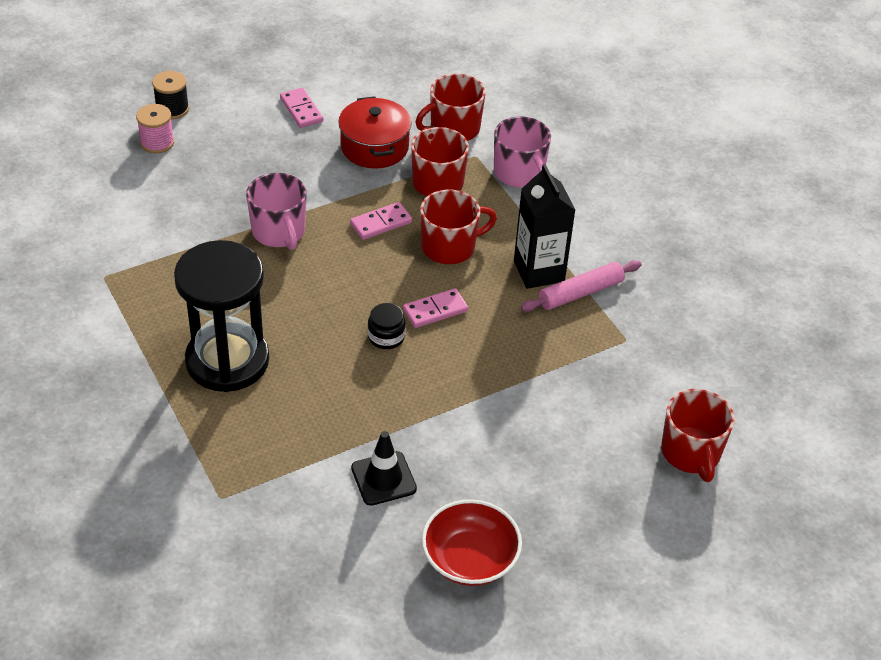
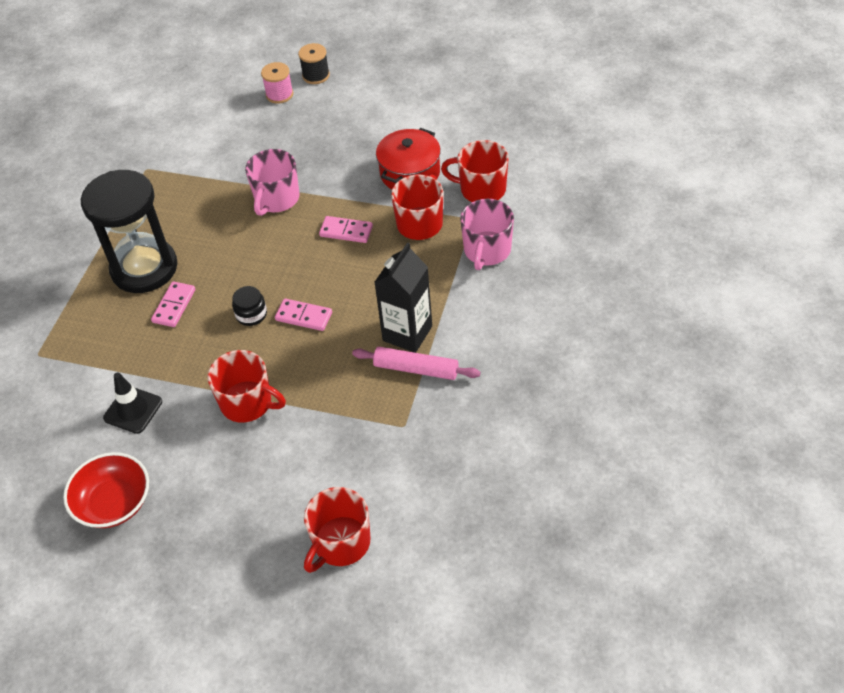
camera: 50 degrees right, 5 degrees up
pink domino [280,88,323,128] -> pink domino moved to [151,281,195,327]
red mug [420,189,497,264] -> red mug moved to [207,350,286,423]

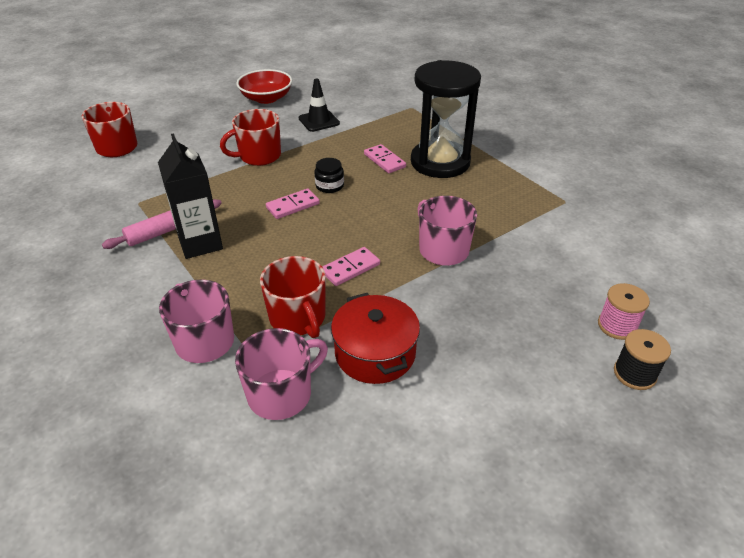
camera: 125 degrees right, 10 degrees down
red mug [441,140,509,202] -> pink mug [235,328,328,420]

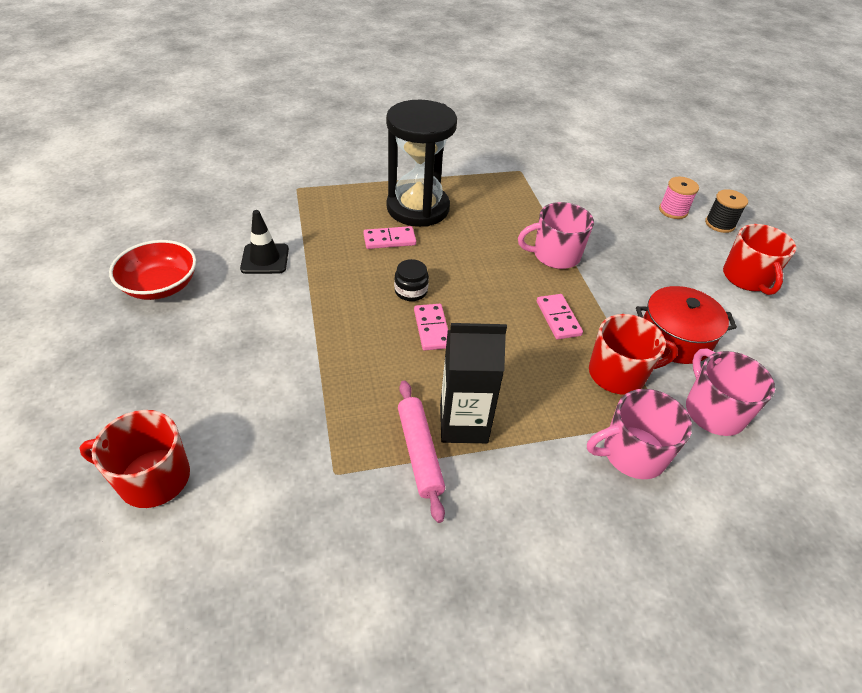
camera: 70 degrees left, 5 degrees up
red mug [220,109,281,166] -> red mug moved to [723,224,797,295]

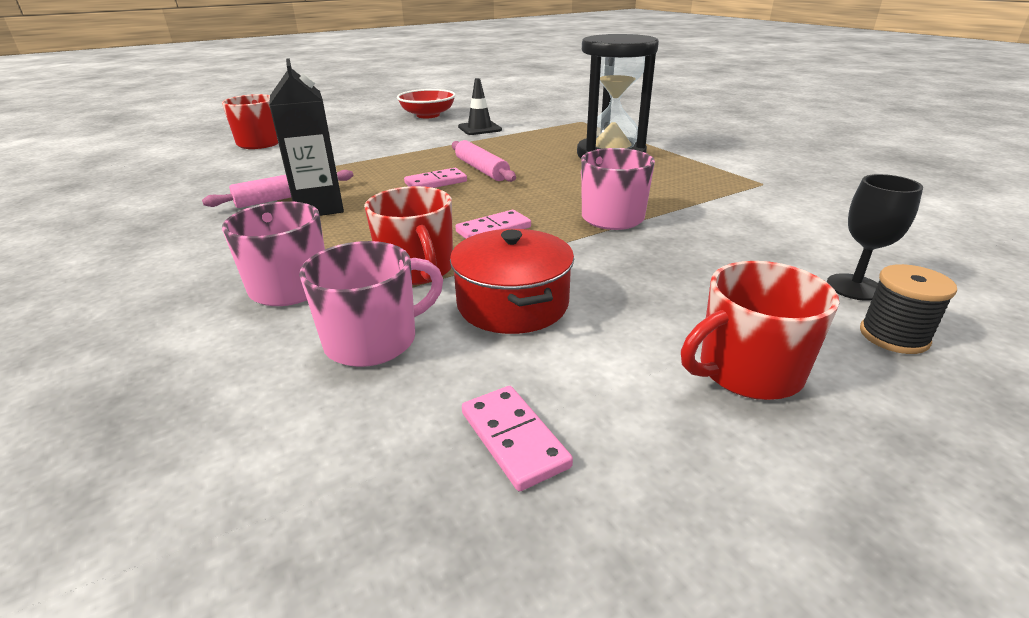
camera: 75 degrees right, 15 degrees down
pink domino [363,226,416,249] -> pink domino moved to [462,386,573,491]
black jar [394,259,429,301] -> pink rolling pin [452,140,516,182]
pink spool [659,177,699,219] -> black goblet [827,174,923,301]

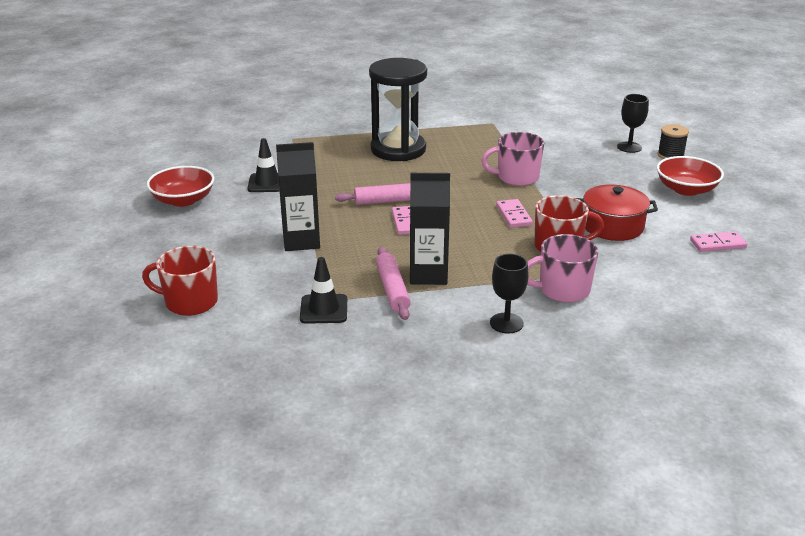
camera: 70 degrees left, 0 degrees up
pink mug [299,241,443,367] -> none
red mug [681,261,840,400] -> red bowl [657,156,724,196]
none -> black carton [276,142,320,251]
none -> black traffic cone [300,257,347,324]
none -> black goblet [490,254,529,333]

